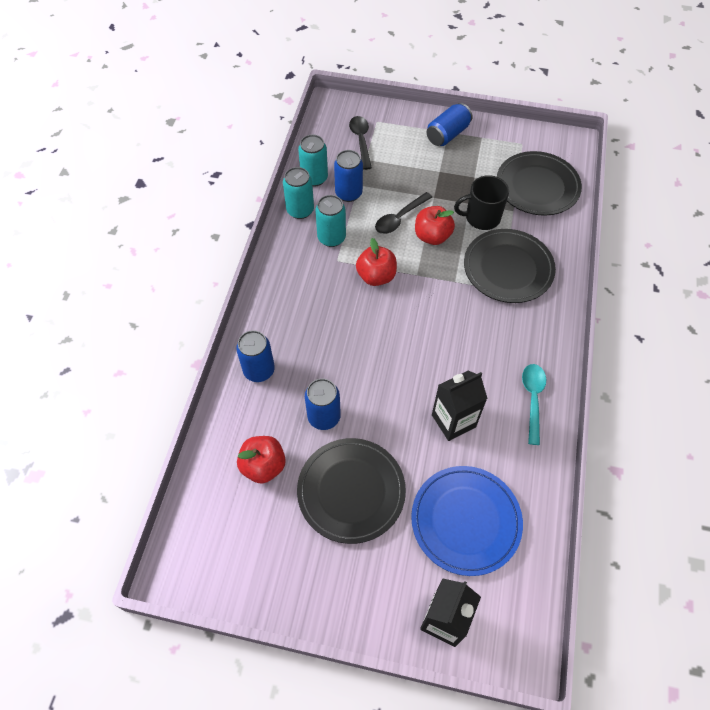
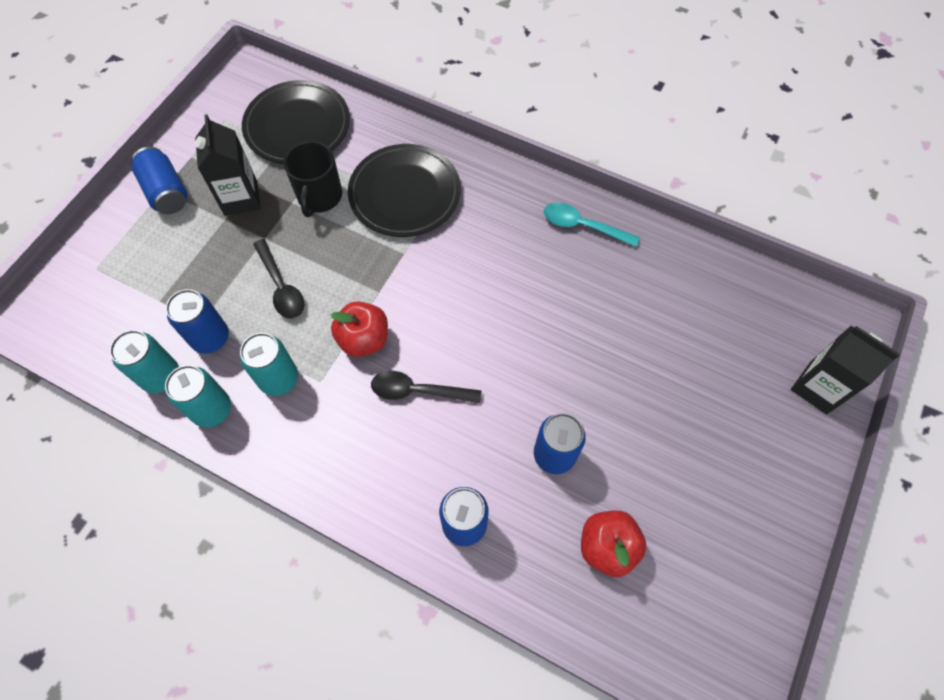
camera: 75 degrees left, 5 degrees up
black plate [297,438,406,544] -> none
black spoon [349,116,372,170] -> black spoon moved to [371,371,482,403]
blue plate [411,466,523,576] -> none
red apple [415,206,455,245] -> none
black carton [432,371,488,441] -> black carton moved to [195,114,261,216]

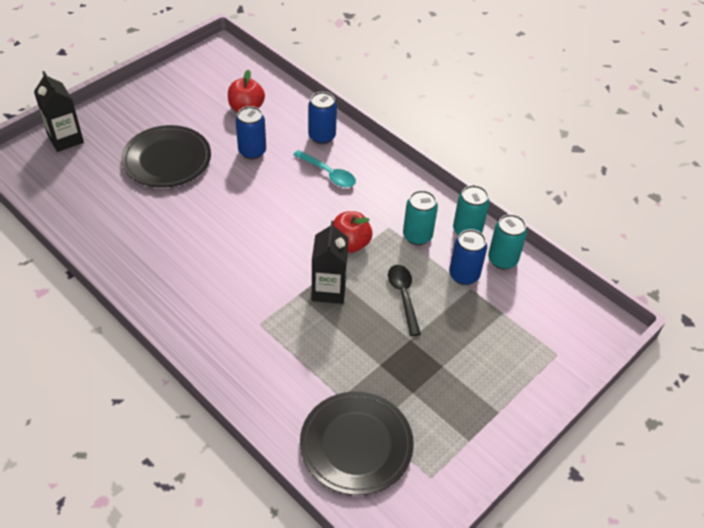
camera: 165 degrees left, 15 degrees down
blue can [131,147,187,214] -> none
black carton [195,114,261,216] -> black carton moved to [312,221,348,304]
black mug [284,141,342,217] -> none
black plate [348,144,461,237] -> black plate moved to [121,125,211,188]
black spoon [371,371,482,403] -> none
turquoise spoon [544,202,640,247] -> turquoise spoon moved to [293,150,356,188]

